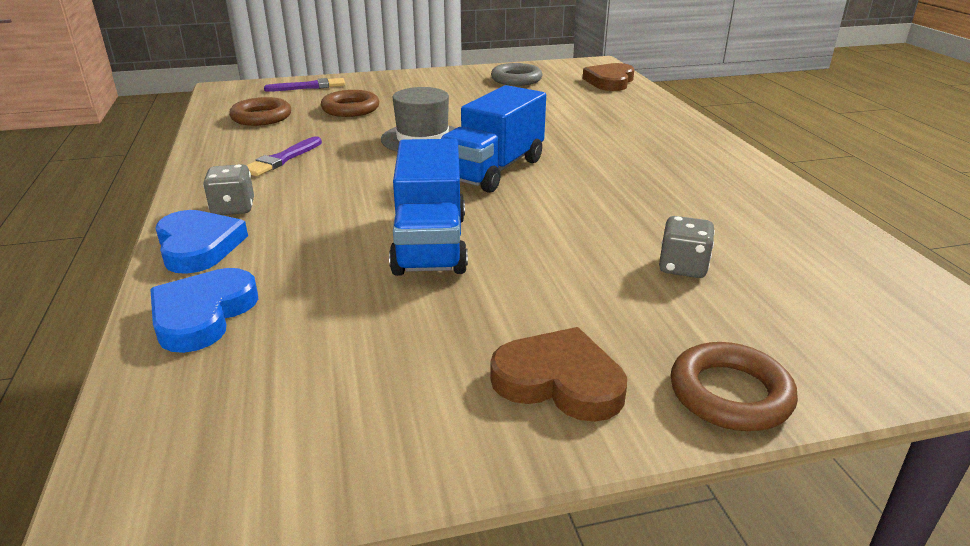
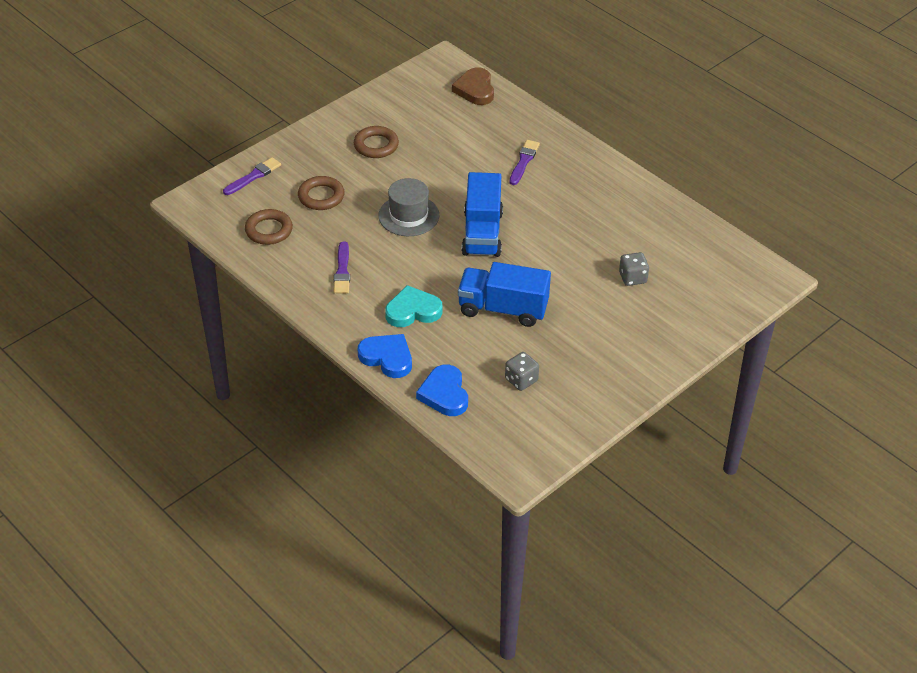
camera: 30 degrees left, 15 degrees up
grey dice [203,164,254,215] -> grey dice moved to [505,352,539,391]
blue truck [389,139,468,276] -> blue truck turned 135 degrees clockwise [458,262,551,327]
brown heart [490,327,627,422] -> none
grey ring [491,63,542,86] -> none
brown ring [670,342,798,431] -> brown ring moved to [354,126,399,158]
none -> turquoise heart [385,285,443,327]
none -> purple brush [509,140,540,185]

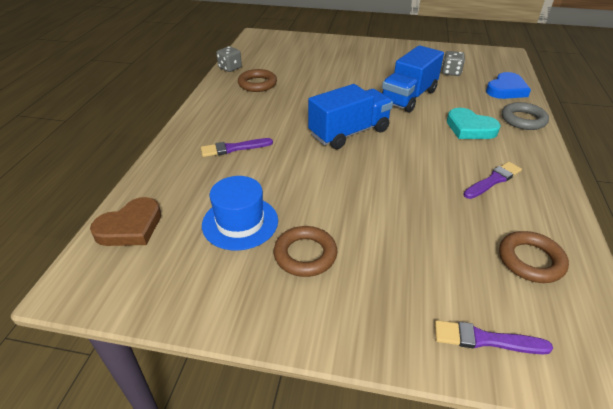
camera: 125 degrees left, 5 degrees down
brown ring [298,176,344,210] -> brown ring moved to [238,69,277,92]
blue heart [358,334,412,378] -> grey ring [502,102,549,130]
grey hat [378,178,439,236] -> none
blue truck [458,262,551,327] -> blue truck turned 60 degrees clockwise [382,45,444,113]
grey dice [619,252,649,286] -> grey dice moved to [216,46,242,72]
none -> blue hat [202,176,278,250]

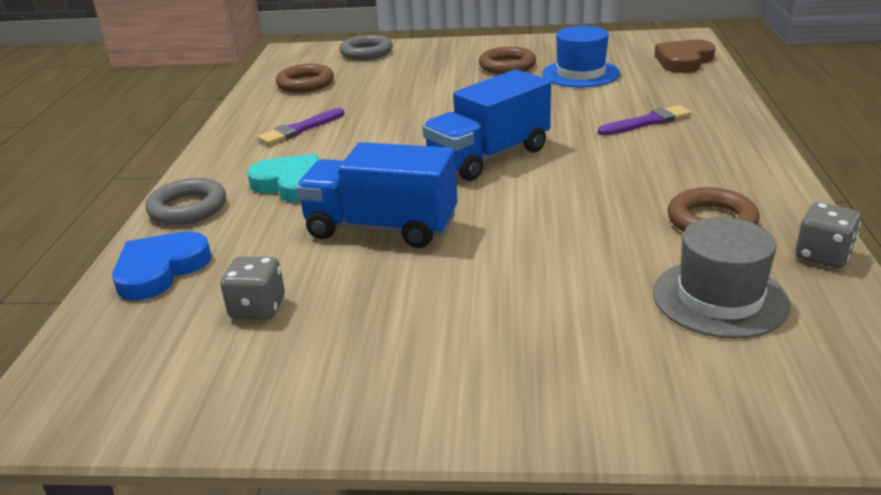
camera: 175 degrees right, 10 degrees down
blue truck [382,45,444,113] -> blue truck turned 105 degrees counterclockwise [296,142,457,248]
purple brush [435,320,553,354] -> grey ring [340,35,393,60]
none -> grey hat [653,217,791,339]

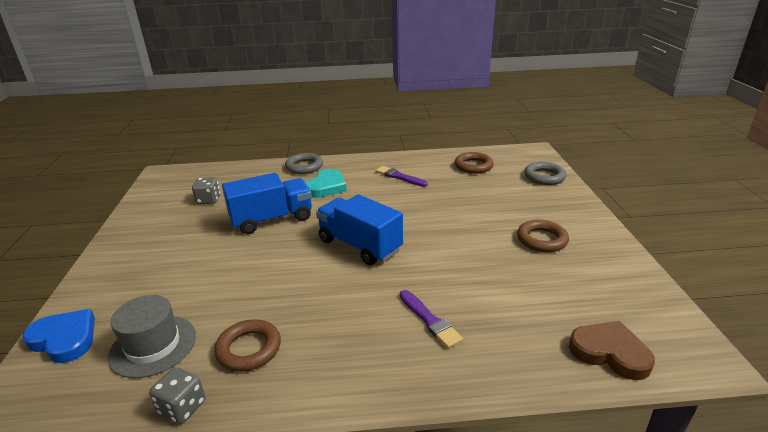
camera: 80 degrees right, 0 degrees up
blue heart [112,231,212,300] -> blue heart moved to [23,309,95,363]
blue truck [296,142,457,248] -> blue truck turned 60 degrees clockwise [222,173,312,234]
blue hat [542,26,620,88] -> none

